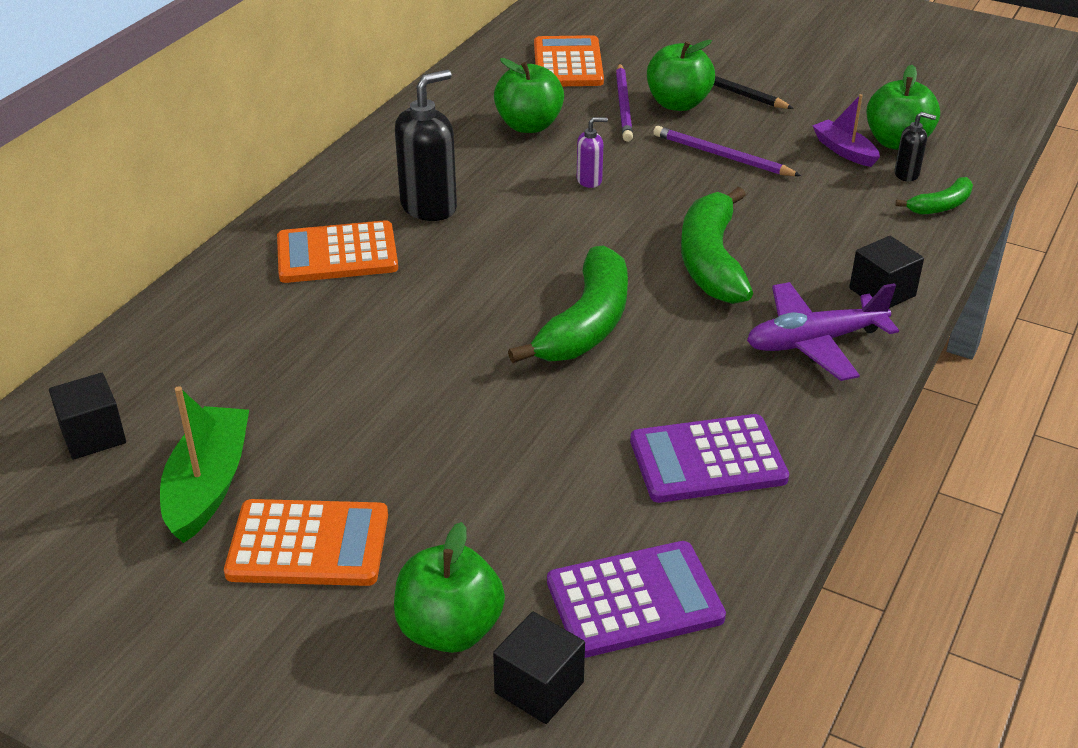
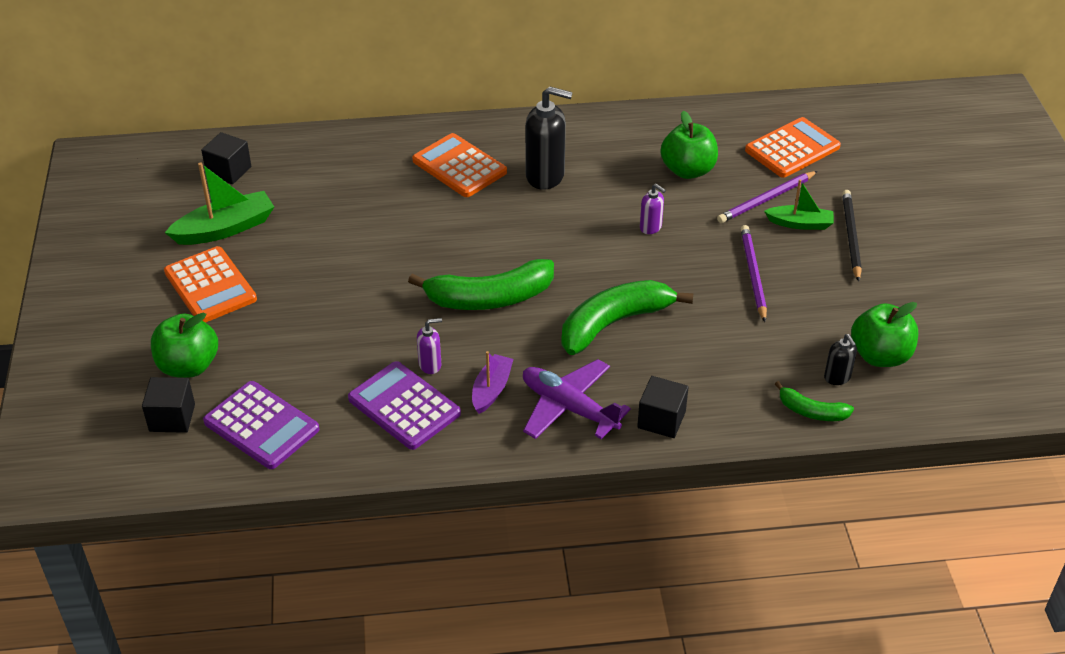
camera: 55 degrees right, 5 degrees up
green apple [647,40,715,111] -> green boat [764,179,834,230]
purple boat [813,94,880,167] -> purple boat moved to [472,351,514,414]
none -> purple soap dispenser [417,318,442,374]

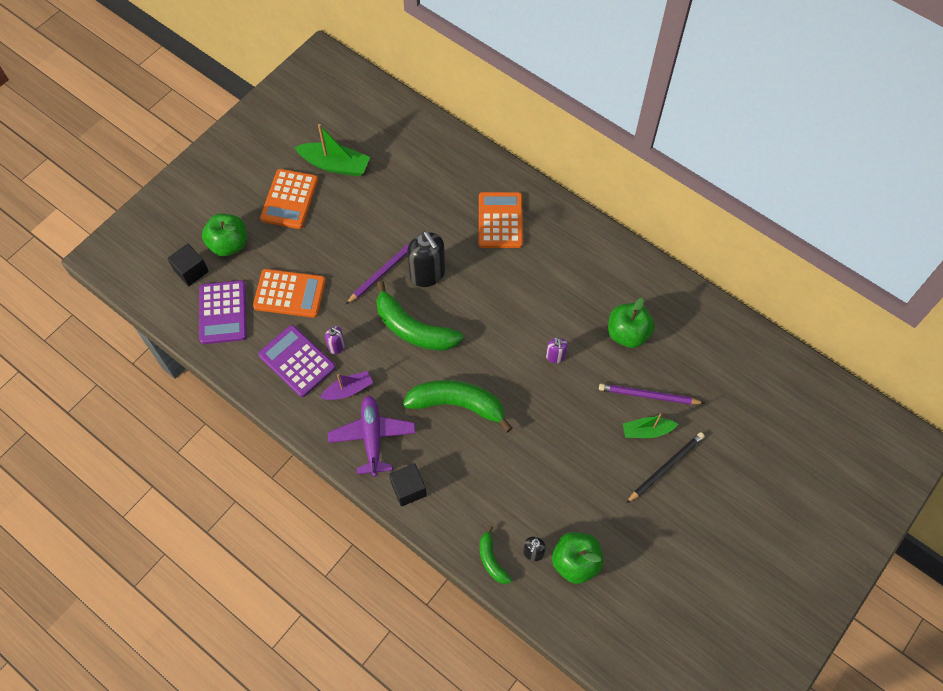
camera: 45 degrees right, 20 degrees up
black cube [201,132,251,184] -> none
purple calculator [348,361,461,450] -> purple calculator turned 45 degrees counterclockwise [258,325,336,397]
black soap dispenser [525,87,573,190] -> black soap dispenser moved to [407,231,445,287]
purple pencil [741,225,767,322] -> purple pencil moved to [346,241,411,304]
orange calculator [745,117,841,178] -> orange calculator moved to [253,269,326,318]
green boat [764,179,834,230] -> green boat turned 120 degrees clockwise [623,414,678,438]

